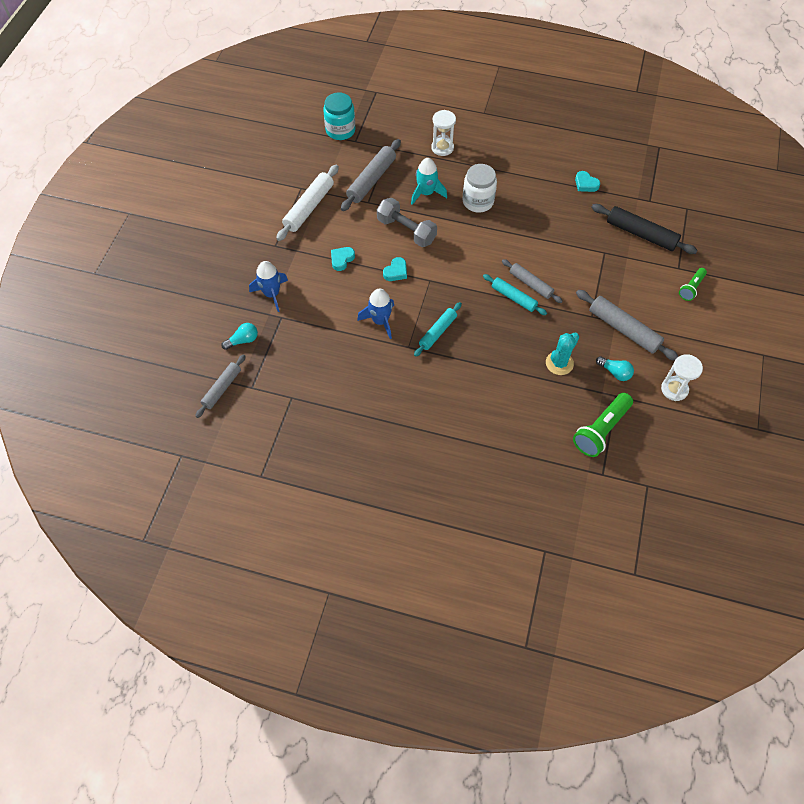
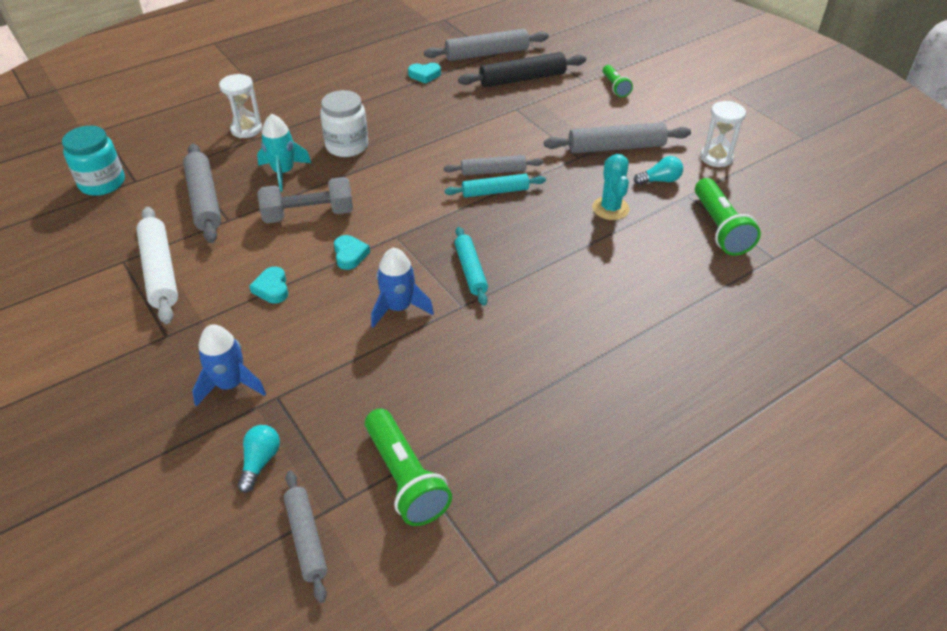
camera: 50 degrees left, 15 degrees down
none -> green flashlight [365,409,452,526]
none -> grey rolling pin [424,29,549,61]

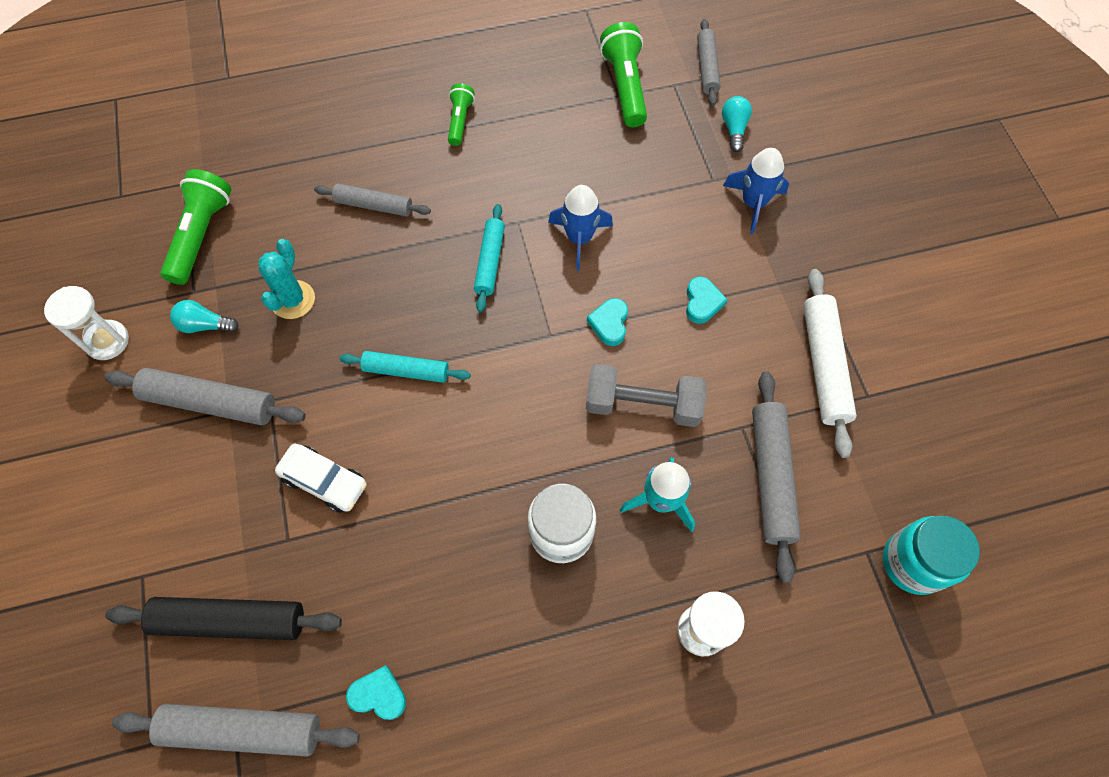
camera: 160 degrees left, 20 degrees up
turquoise light bulb [238,425,280,493] -> turquoise light bulb turned 150 degrees clockwise [722,96,752,152]
grey rolling pin [444,155,543,176] -> grey rolling pin moved to [314,183,431,217]
green flashlight [603,65,633,97] -> green flashlight moved to [448,83,475,146]
none -> white car [275,444,367,513]

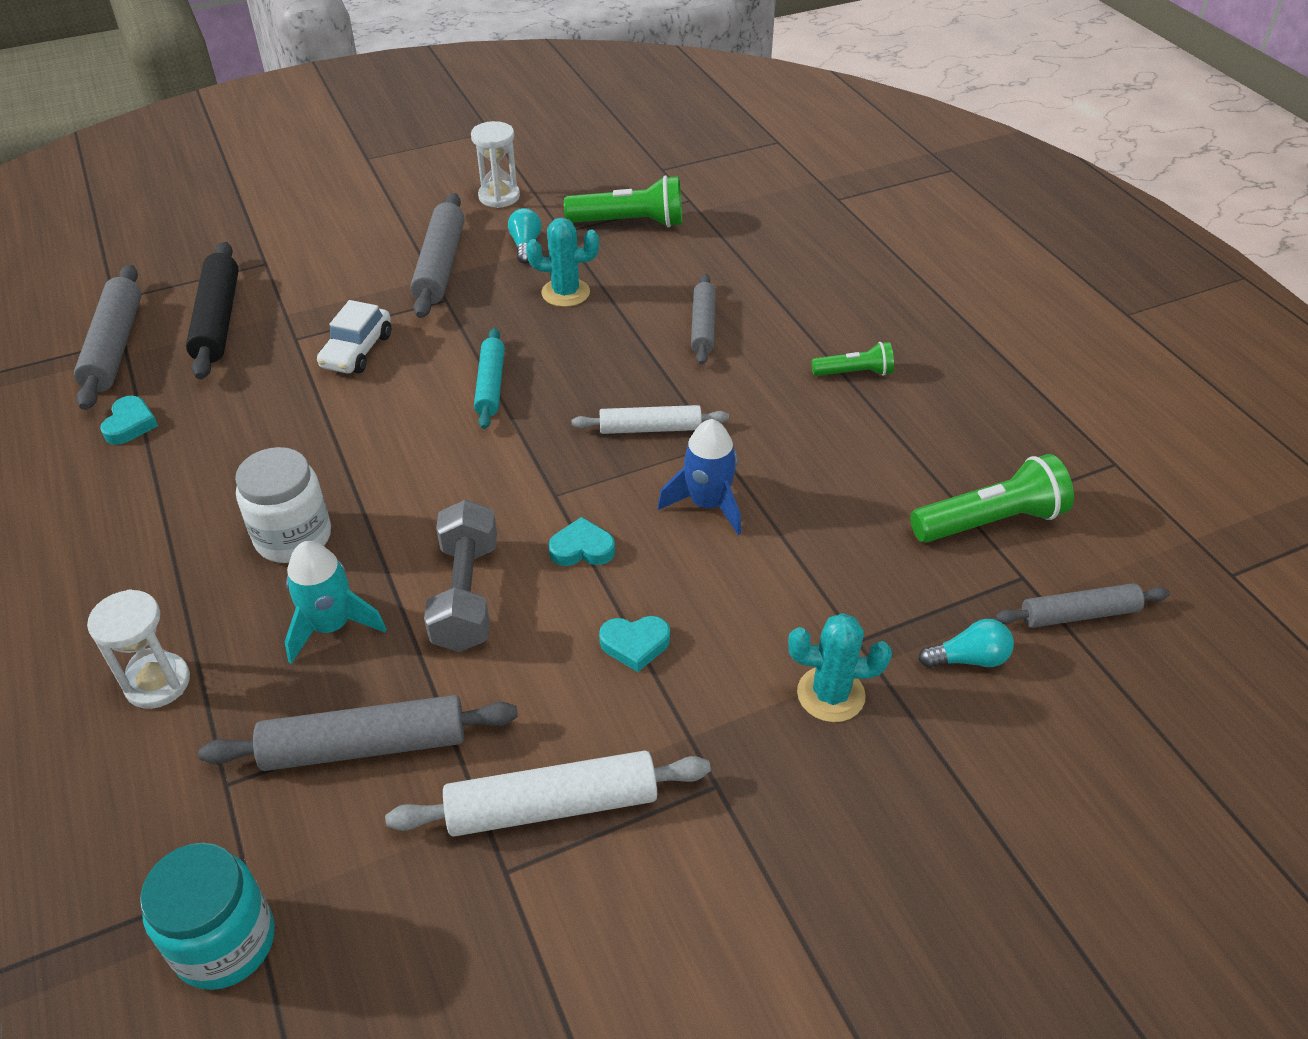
camera: 80 degrees right, 20 degrees down
turquoise rolling pin [474,204,505,312] -> white rolling pin [572,405,729,434]
blue rocket [723,148,789,234] -> turquoise cactus [788,613,892,722]

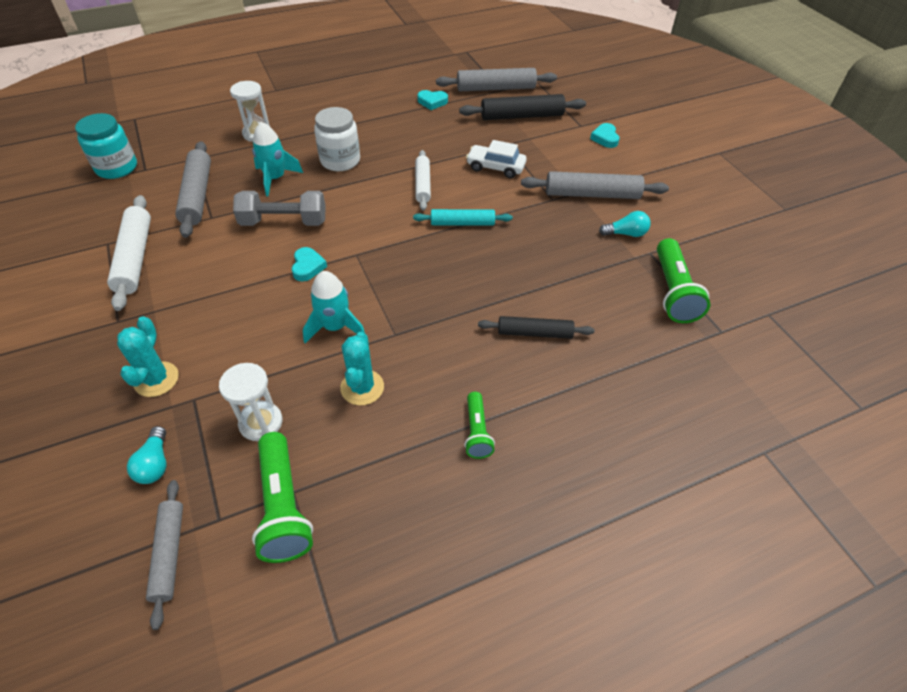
camera: 90 degrees right, 5 degrees up
white hourglass [471,121,520,208] -> white hourglass moved to [219,363,282,441]
turquoise cactus [526,218,599,307] -> turquoise cactus moved to [340,332,384,405]
white rolling pin [572,405,729,434] -> white rolling pin moved to [415,150,431,210]
turquoise heart [599,616,670,672] -> turquoise heart moved to [590,123,620,148]
blue rocket [658,419,741,535] -> turquoise rocket [303,271,365,343]
grey rolling pin [691,274,716,365] -> black rolling pin [478,316,595,339]

